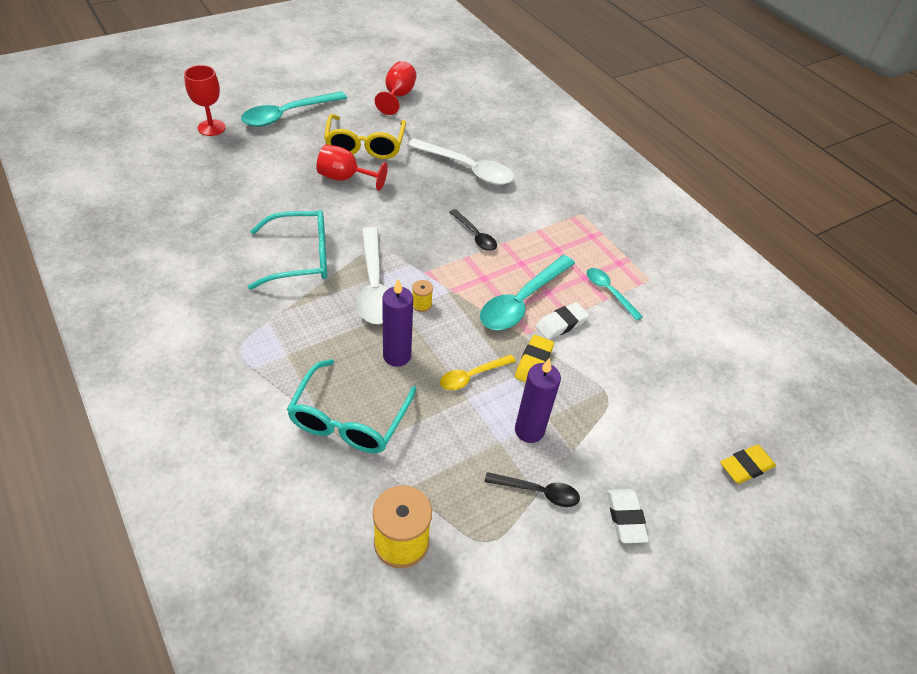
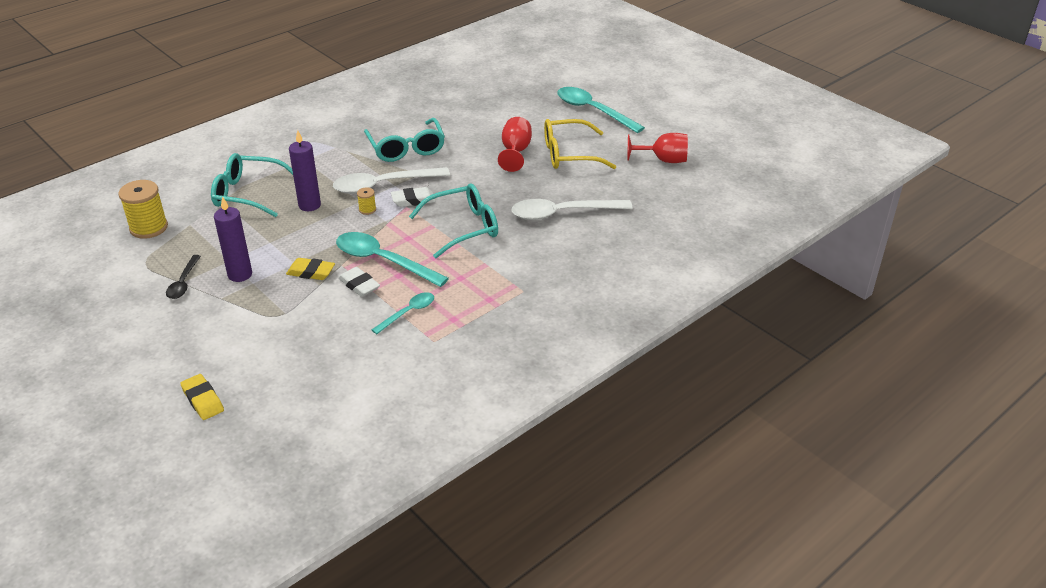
camera: 85 degrees right, 10 degrees down
red goblet [184,65,226,136] -> none
white spoon [407,138,514,185] -> white spoon turned 60 degrees clockwise [511,199,633,220]
yellow spoon [440,354,516,390] -> none
black spoon [449,209,497,251] -> turquoise glasses [409,184,498,258]
white eraser [607,489,649,543] -> white eraser moved to [391,187,436,207]

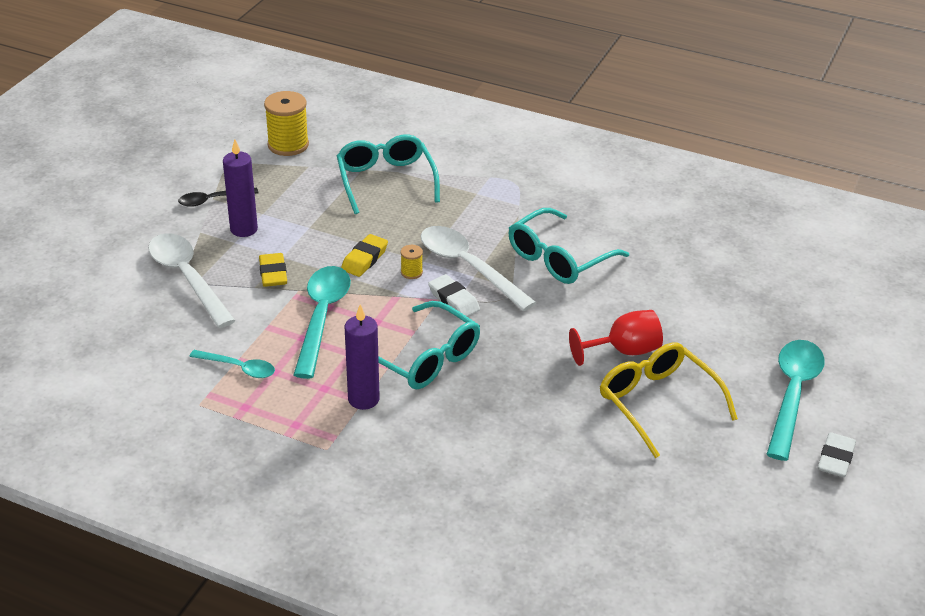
camera: 65 degrees right, 0 degrees up
yellow eraser [180,374,224,420] -> yellow eraser moved to [341,234,388,277]
purple candle [289,130,321,211] -> purple candle moved to [345,304,380,410]
white eraser [338,267,380,297] -> white eraser moved to [818,432,856,477]
white spoon [511,199,633,220] -> white spoon moved to [148,233,236,328]
red goblet [627,133,688,163] -> none

